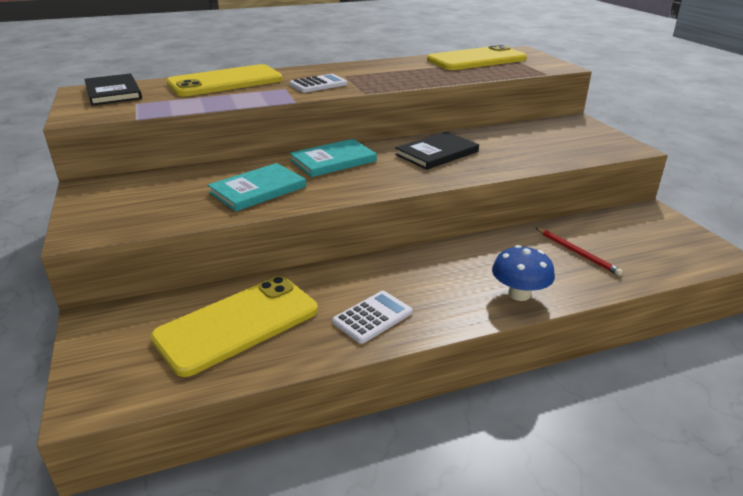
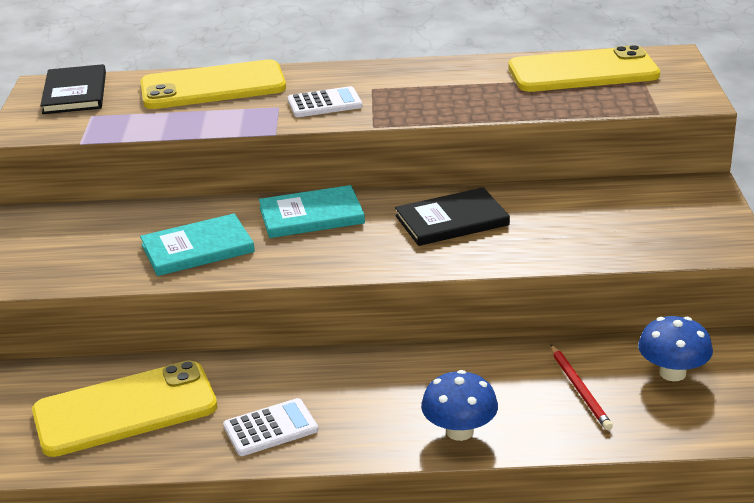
camera: 20 degrees right, 0 degrees up
none -> blue mushroom [638,316,713,381]

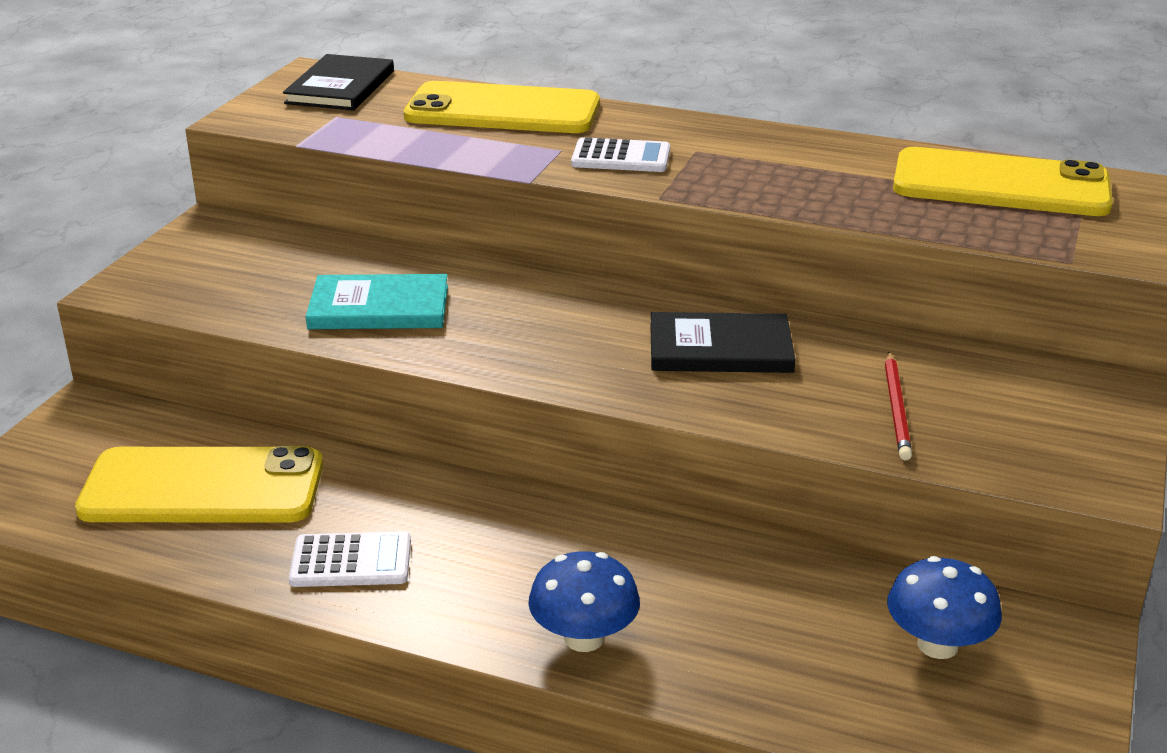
camera: 20 degrees right, 0 degrees up
turquoise book [259,185,365,238] -> none
red pencil [551,345,613,430] -> red pencil moved to [885,352,912,461]

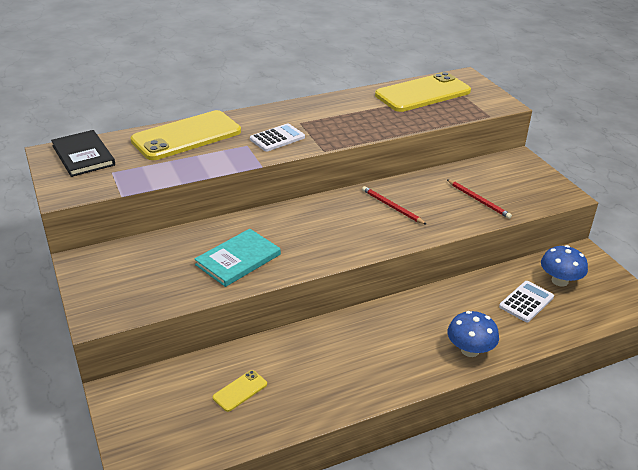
camera: 45 degrees left, 5 degrees up
yellow phone [75,446,323,523] -> yellow phone [213,370,267,412], size x0.41
white calculator [289,531,411,587] -> white calculator moved to [499,281,554,322]
black book [650,312,795,373] -> red pencil [362,186,427,225]

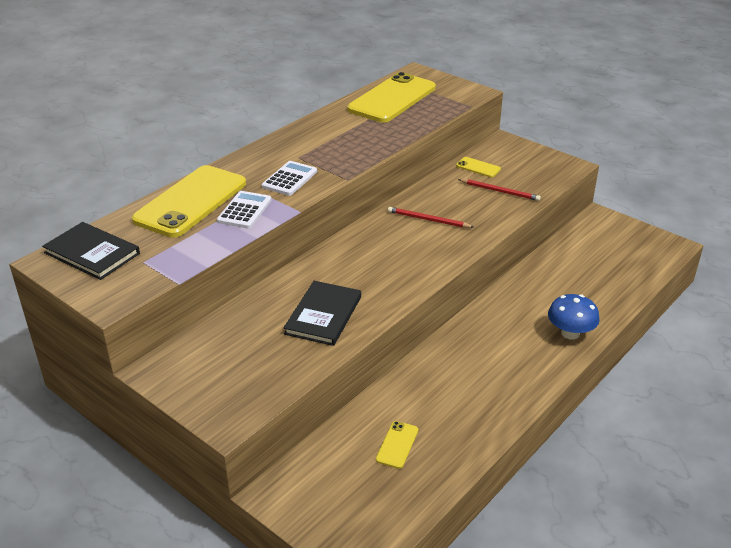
camera: 25 degrees left, 0 degrees up
turquoise book [195,229,281,287] -> black book [284,281,361,346]
white calculator [499,281,554,322] -> white calculator moved to [217,191,272,229]
blue mushroom [541,245,588,287] -> none
none -> yellow phone [456,157,501,177]

